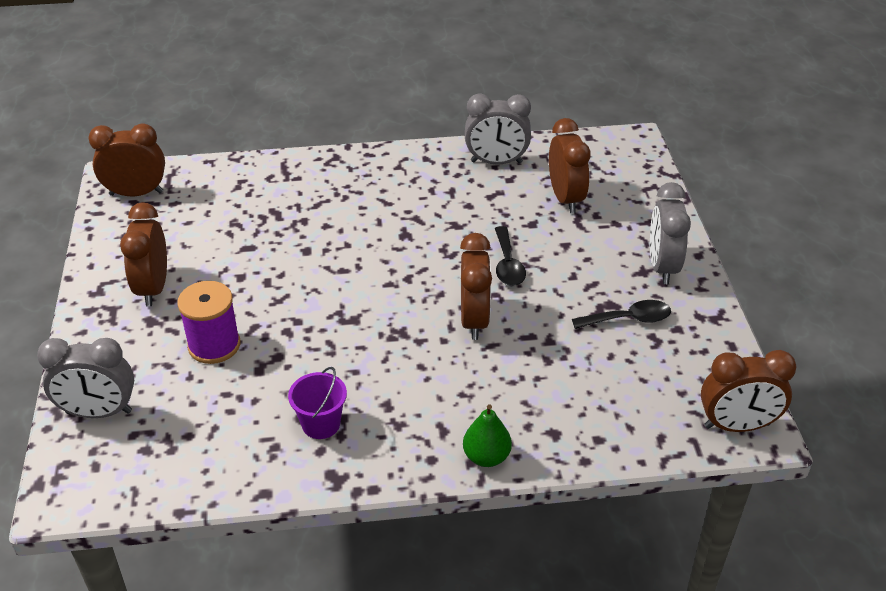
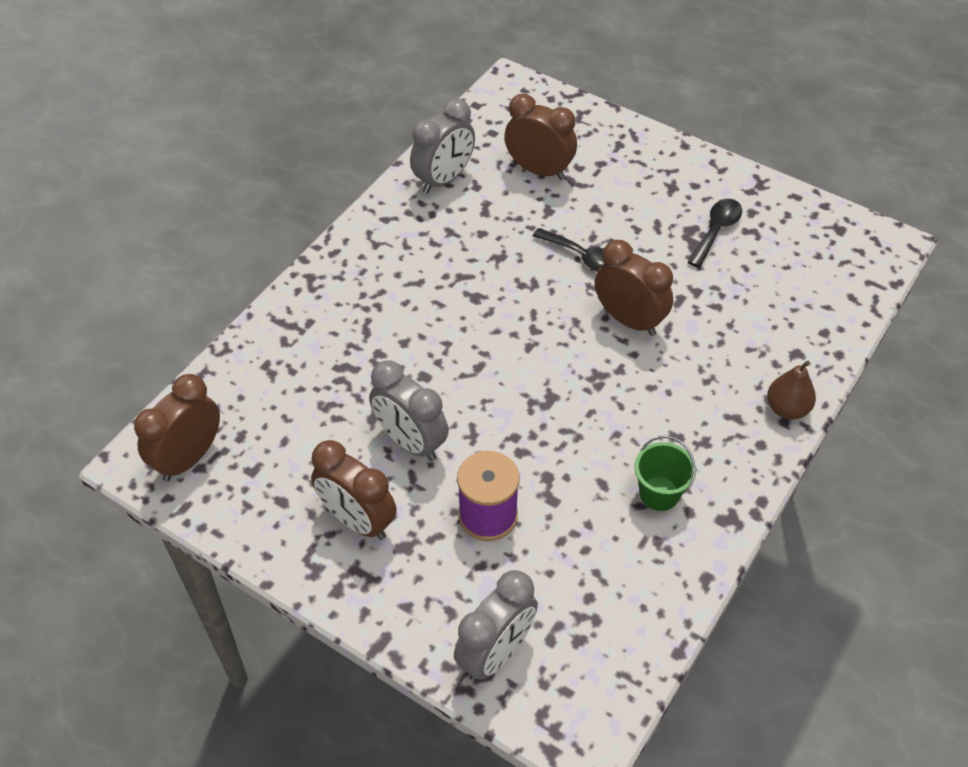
camera: 50 degrees left, 10 degrees up
purple bucket [288,367,347,439] -> green bucket [635,436,696,511]
green pear [463,404,512,467] -> brown pear [767,360,816,420]
grey clock [650,182,691,284] -> grey clock moved to [369,360,449,461]
brown clock [701,350,797,432] -> none

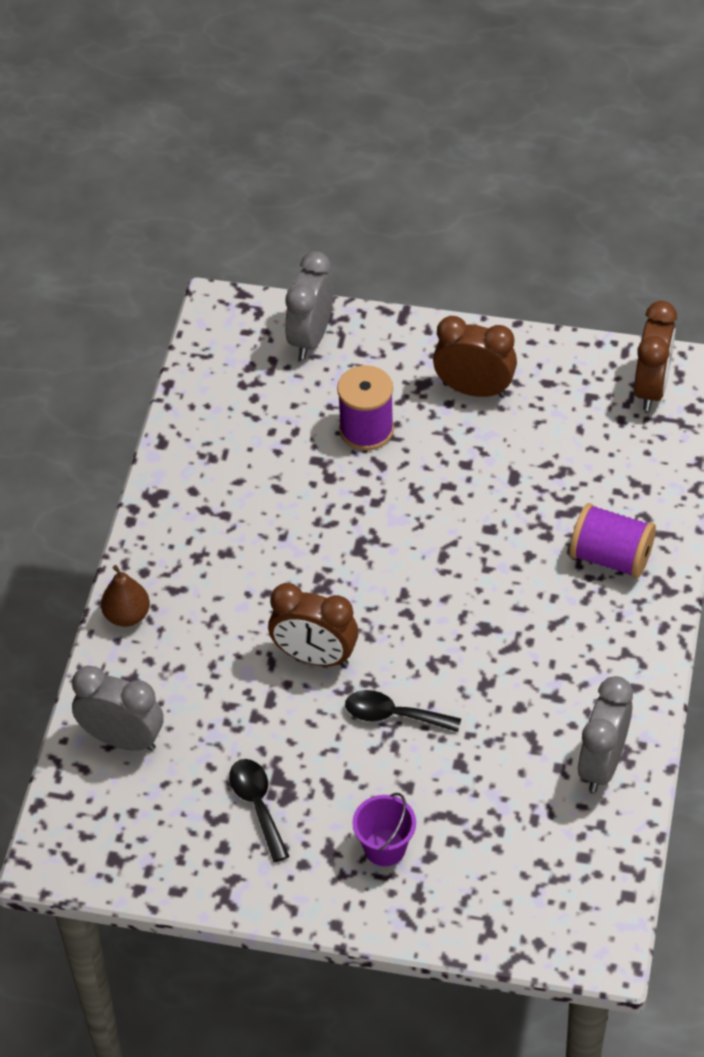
camera: 160 degrees right, 0 degrees up
grey clock [369,360,449,461] -> grey clock moved to [72,665,163,751]
brown clock [504,94,577,180] -> none
green bucket [635,436,696,511] -> none
black spoon [688,199,742,268] -> black spoon turned 150 degrees clockwise [229,759,290,862]
none -> purple bucket [352,793,416,866]
none -> purple spool [570,503,656,579]

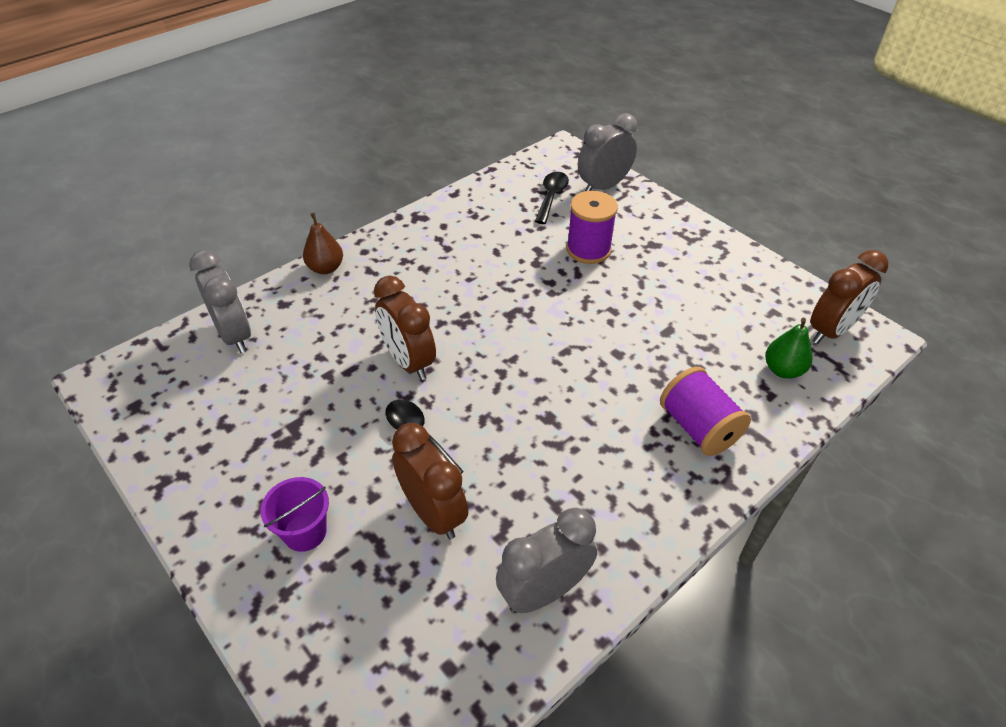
camera: 35 degrees right, 5 degrees down
black spoon [229,759,290,862] -> black spoon moved to [535,172,569,224]
brown clock [433,316,517,397] -> brown clock moved to [392,423,468,539]
none -> green pear [765,318,812,379]

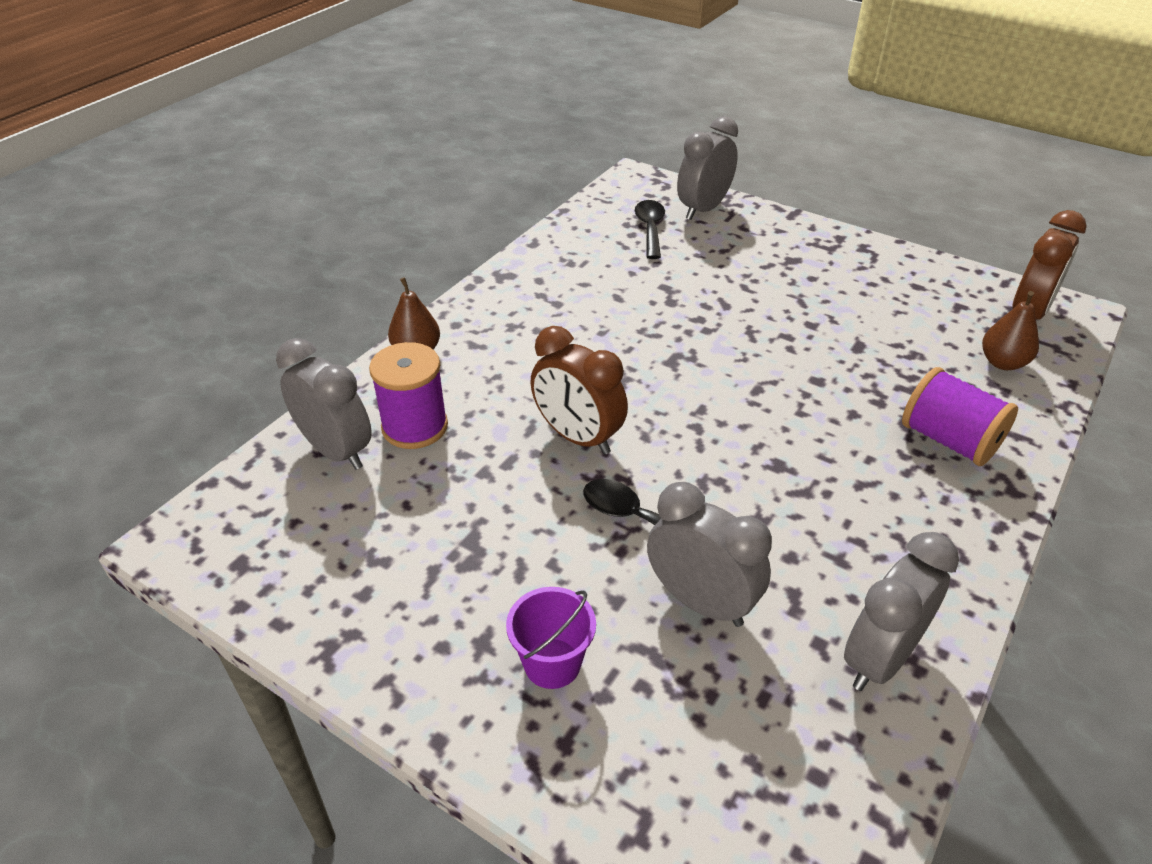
camera: 15 degrees left, 5 degrees down
brown clock [392,423,468,539] -> grey clock [647,482,772,627]
purple spool [567,191,618,264] -> purple spool moved to [369,342,448,449]
green pear [765,318,812,379] -> brown pear [982,291,1039,370]

